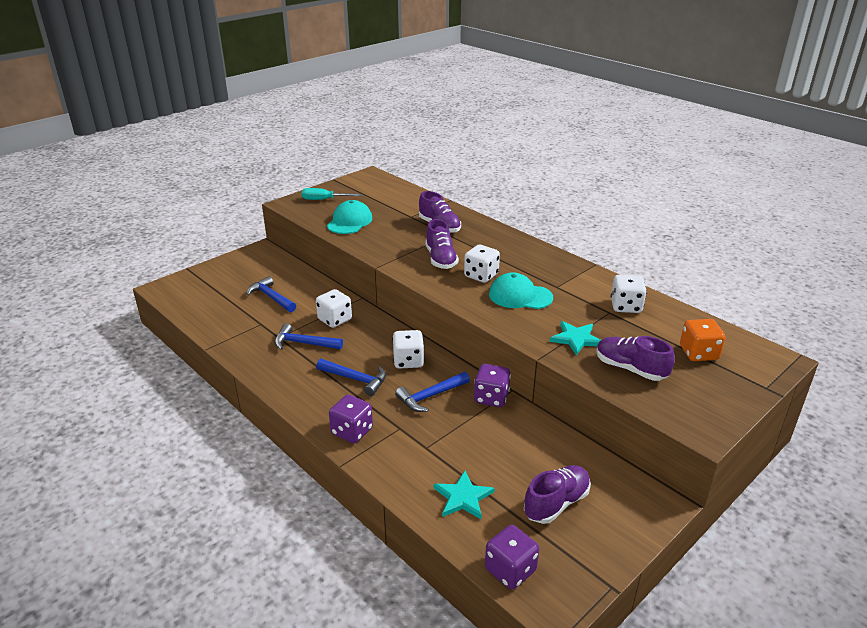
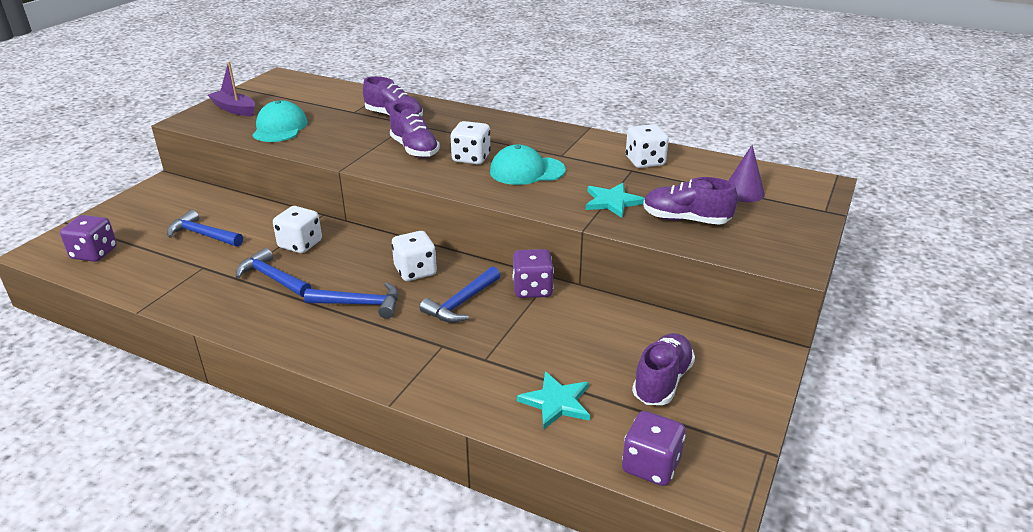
camera: 20 degrees left, 0 degrees up
blue hammer [275,323,343,350] -> blue hammer turned 45 degrees clockwise [236,248,311,297]
turquoise screwdriver [302,188,363,200] -> purple boat [208,62,255,116]
purple dice [329,395,373,443] -> purple dice moved to [60,215,117,262]
orange dice [680,319,726,361] -> purple cone [728,145,765,202]

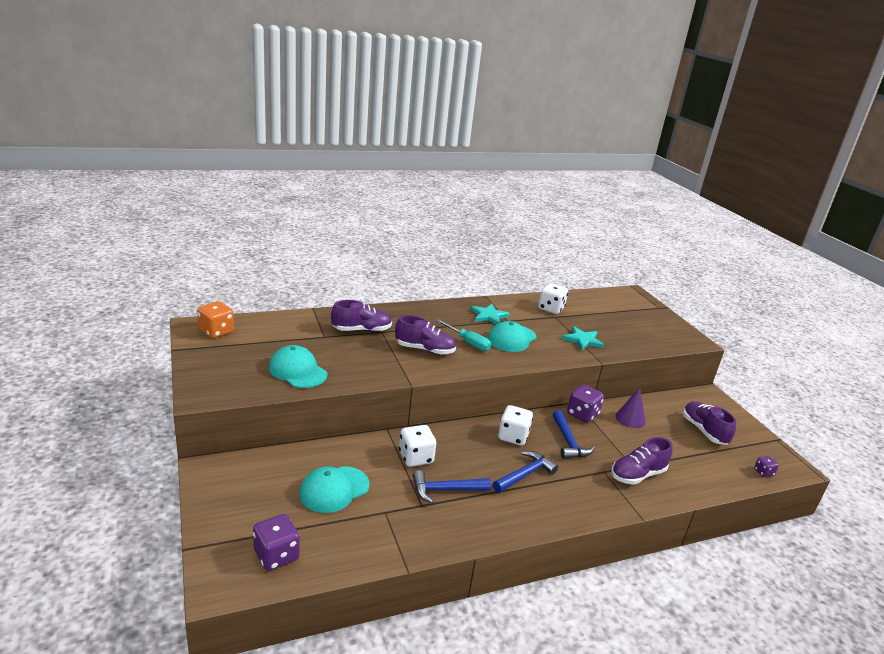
camera: 50 degrees left, 5 degrees down
blue hammer [167,210,243,247] -> turquoise cap [299,466,369,513]
purple boat [208,62,255,116] -> none
white dice [450,121,491,164] -> turquoise screwdriver [436,319,491,351]
turquoise star [517,371,590,430] -> turquoise star moved to [471,304,510,325]
purple dice [622,411,685,486] -> purple dice [754,456,779,477], size x0.54
purple shoe [643,177,738,225] -> purple shoe moved to [611,437,673,485]
purple cone [728,145,765,202] -> purple cone moved to [615,388,646,428]
none -> orange dice [197,301,234,338]

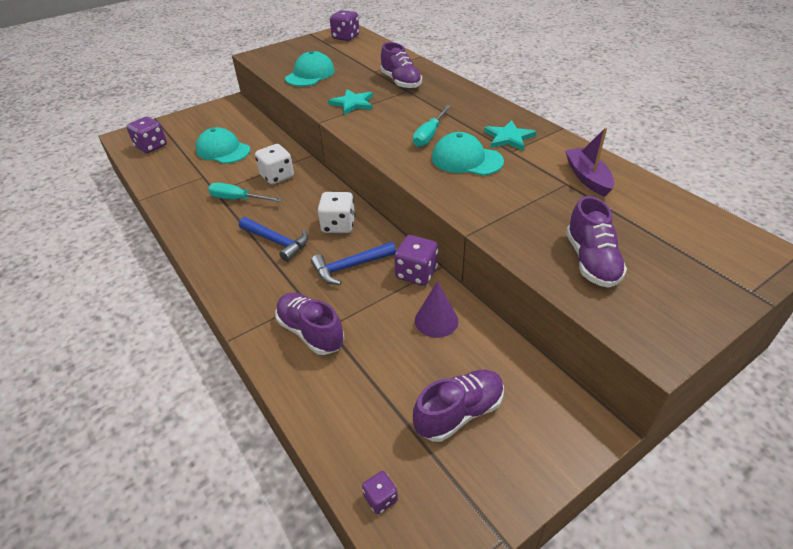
camera: 80 degrees right, 15 degrees up
orange dice [197,301,234,338] -> purple dice [330,10,359,41]
purple shoe [395,315,456,355] -> purple shoe moved to [566,196,627,288]
blue hammer [413,470,491,504] -> turquoise screwdriver [208,183,282,202]
white dice [538,283,568,314] -> purple boat [565,127,614,197]
turquoise star [562,326,604,351] -> turquoise star moved to [328,89,373,115]

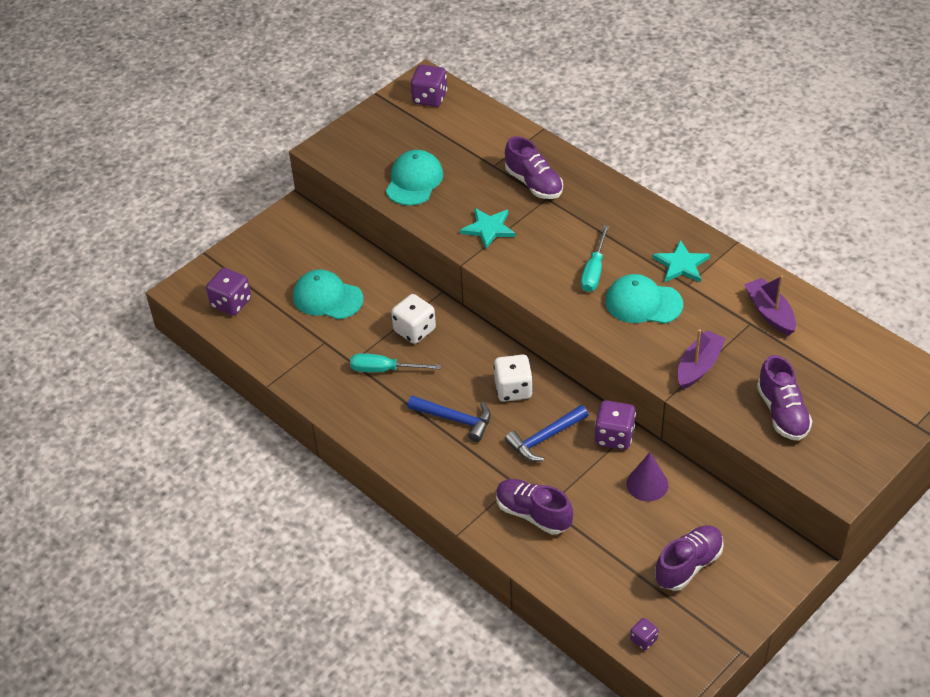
camera: 10 degrees left, 5 degrees up
none -> purple boat [677,329,726,390]

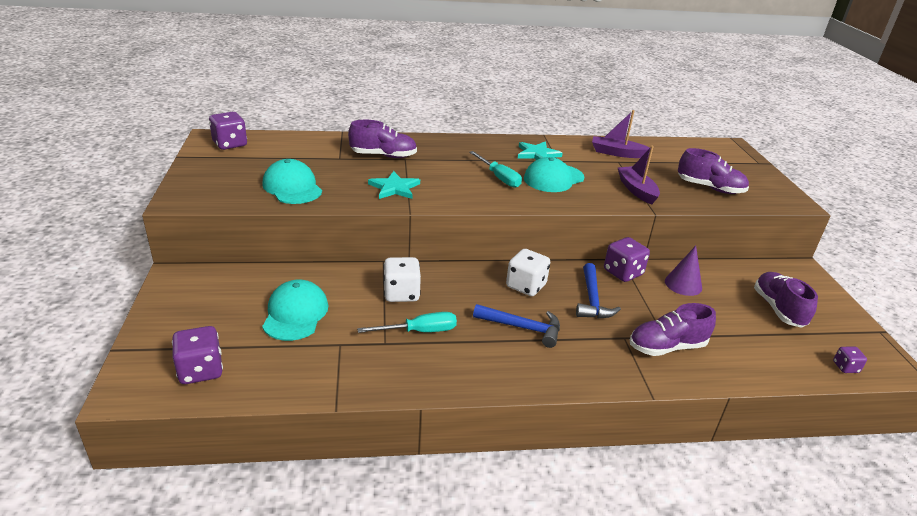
camera: 55 degrees left, 15 degrees down
turquoise cap [293,270,363,320] -> turquoise cap turned 120 degrees clockwise [262,280,328,341]
turquoise screwdriver [350,353,441,372] -> turquoise screwdriver turned 150 degrees counterclockwise [357,312,457,333]
blue hammer [407,395,491,442] -> blue hammer turned 45 degrees clockwise [473,304,560,348]

